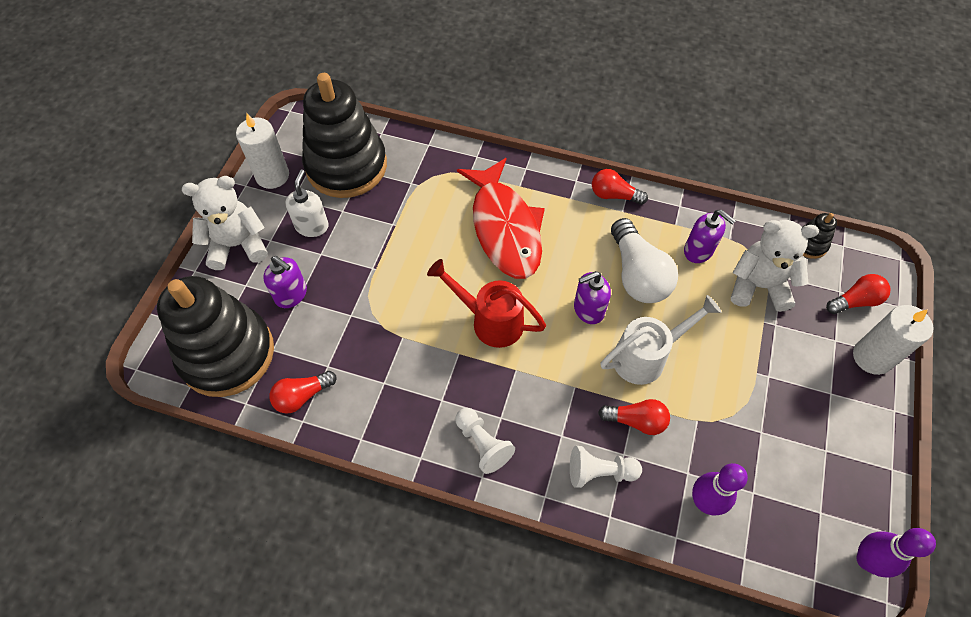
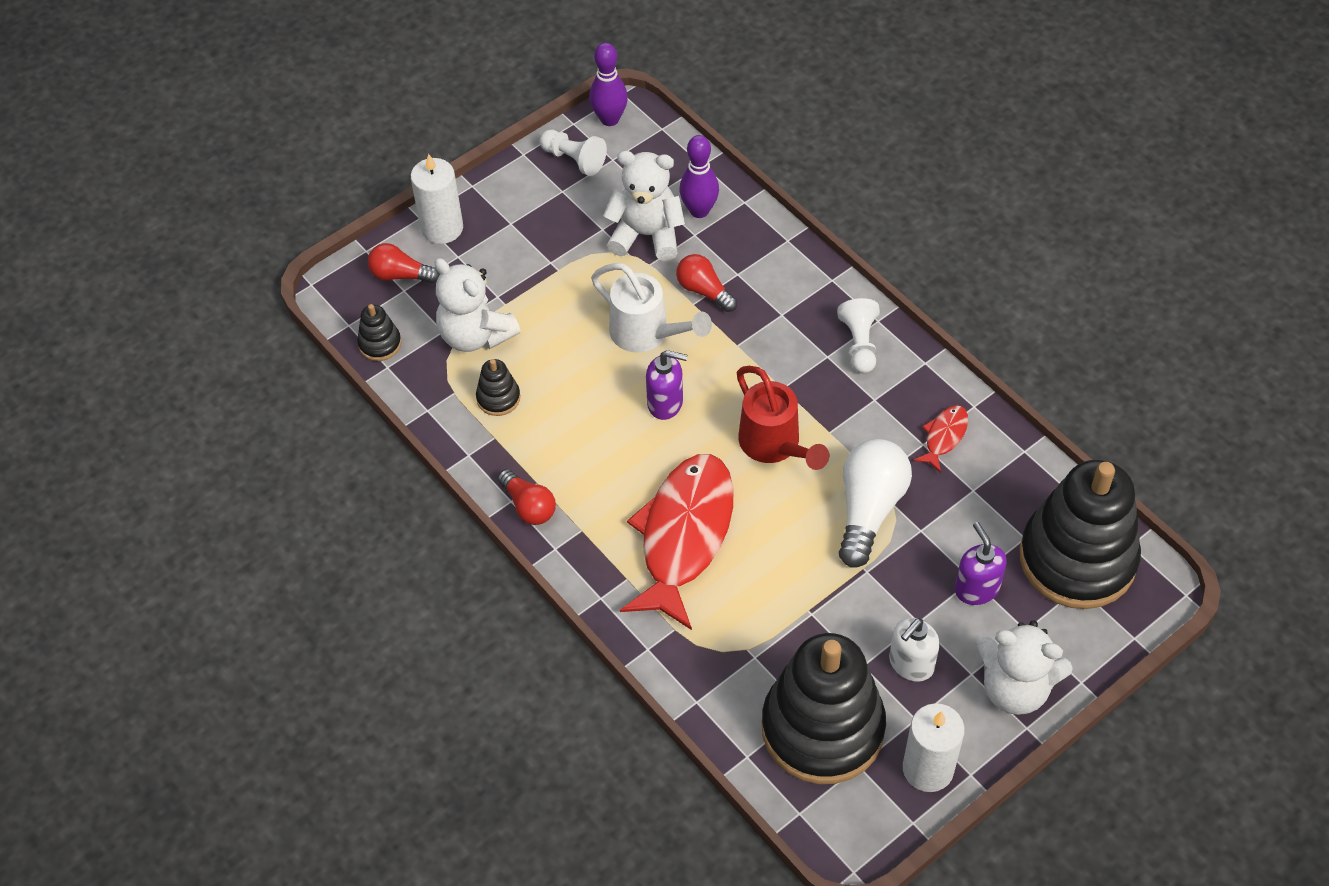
camera: 145 degrees left, 5 degrees down
red light bulb [269,371,336,414] -> none
white pawn [570,446,642,488] -> white pawn moved to [540,129,607,176]
white watering can [601,295,721,385] -> white watering can turned 150 degrees counterclockwise [591,263,712,353]
white light bulb [611,218,678,303] -> white light bulb moved to [839,439,912,567]
purple soap dispenser [684,210,736,263] -> black stacking toy [476,359,520,416]
none -> white teddy bear [603,150,685,261]
none -> red fish [913,405,968,473]

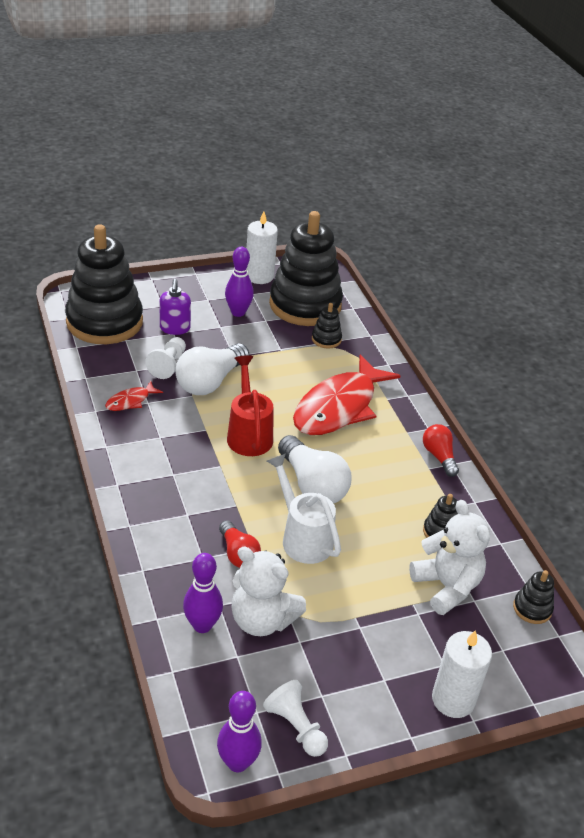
camera: 165 degrees left, 15 degrees down
red light bulb [368,243,440,284] -> none
purple soap dispenser [646,350,688,420] -> white light bulb [278,435,352,504]
white pawn [837,298,880,374] -> white pawn moved to [145,337,186,379]
white soap dispenser [889,618,940,682] -> purple bowling pin [225,247,254,317]
white teddy bear [976,620,1073,715] -> none
none -> black stacking toy [312,303,342,349]

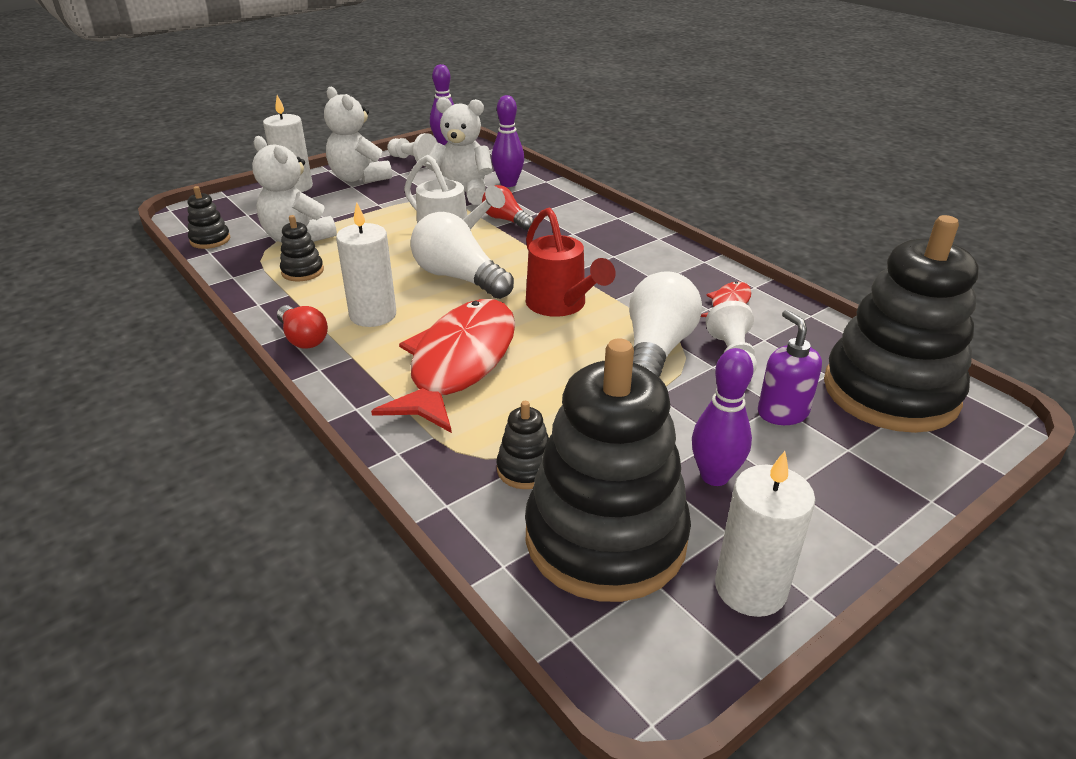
camera: 165 degrees right, 5 degrees down
none -> white teddy bear [324,87,392,183]
none -> white candle [336,202,396,327]

